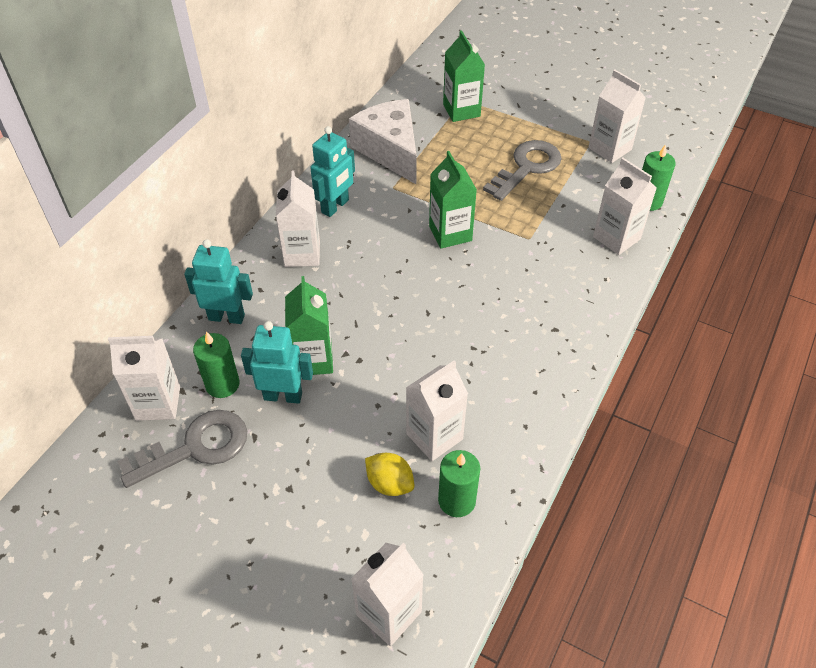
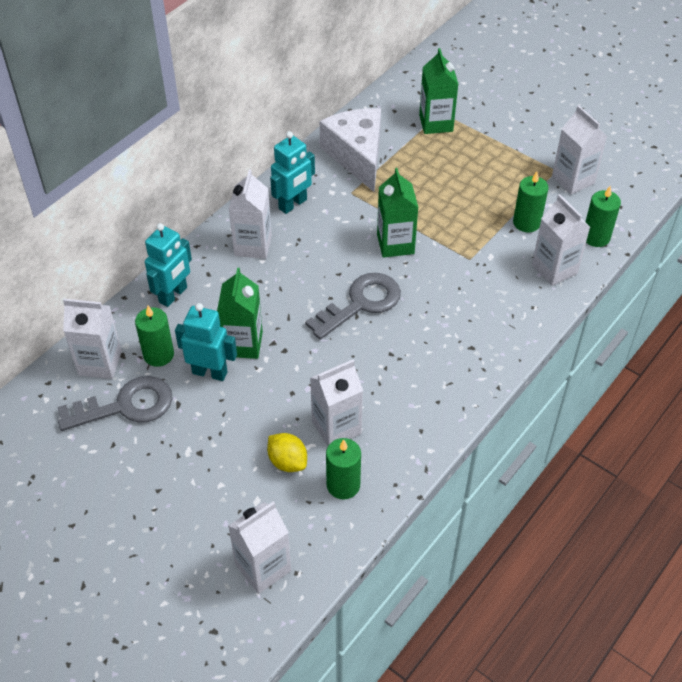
camera: 10 degrees right, 0 degrees up
turquoise robot [184,239,253,324] -> turquoise robot turned 105 degrees clockwise [145,223,192,307]
grey key [483,140,562,201] -> grey key moved to [305,273,401,340]
none -> green candle [513,172,549,232]

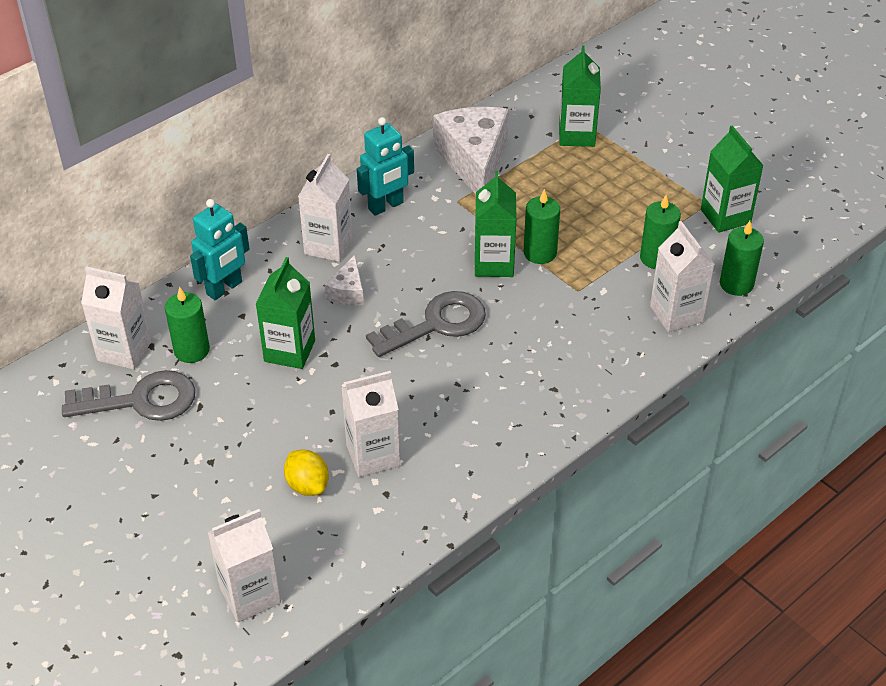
camera: 10 degrees right, 5 degrees down
turquoise robot [175,303,237,381] -> none
green candle [326,438,361,499] -> green candle moved to [523,189,560,264]
white carton [552,105,607,194] -> green carton [701,126,764,233]
none -> white cheese [324,255,364,305]

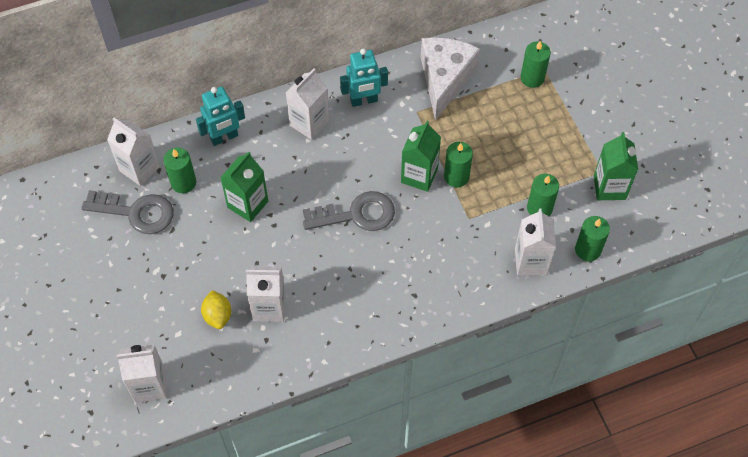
camera: 20 degrees right, 15 degrees up
white cheese [324,255,364,305] -> none
green carton [559,46,601,147] -> green candle [521,41,551,88]

